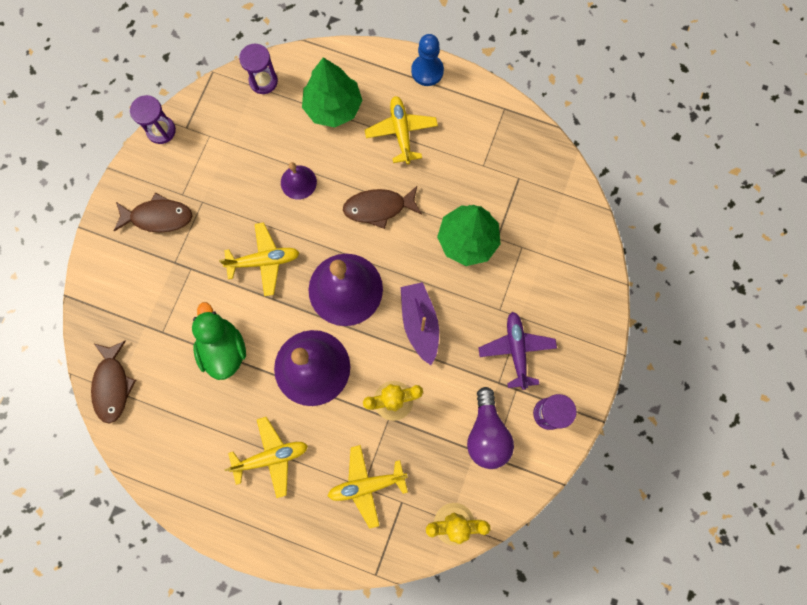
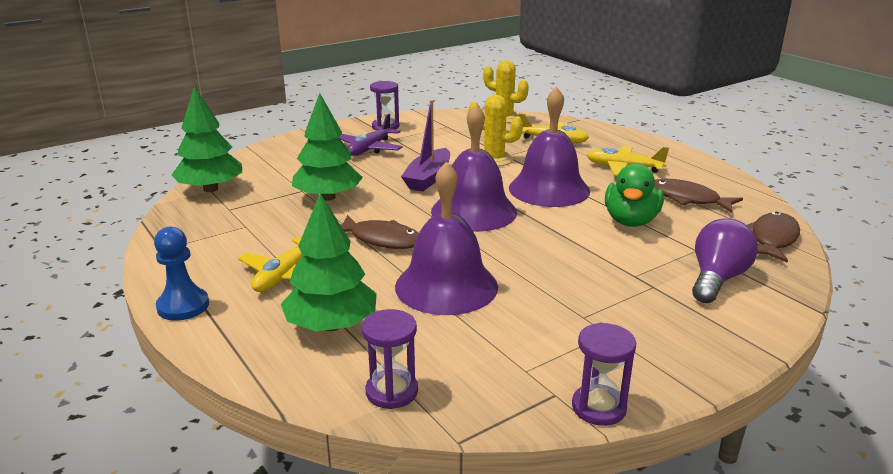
camera: 145 degrees left, 50 degrees down
brown fish [114,193,192,232] -> brown fish moved to [655,179,743,213]
yellow plane [219,222,299,296] -> none
purple bell [281,162,317,200] -> purple bell [395,162,498,315], size x1.99
purple light bulb [467,387,514,469] -> purple light bulb moved to [692,218,758,303]
none -> green tree [172,86,242,192]

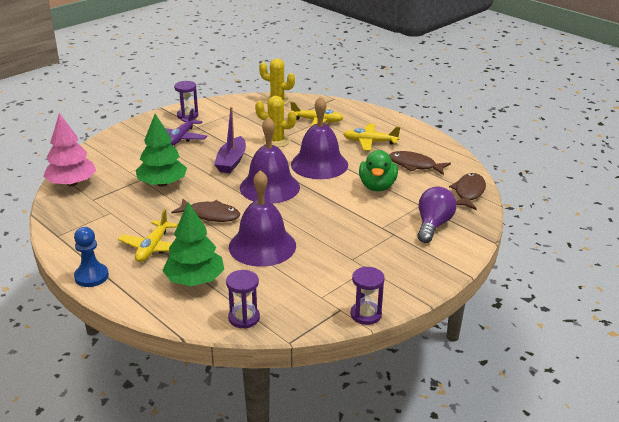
camera: 10 degrees left, 5 degrees up
green tree [172,86,242,192] -> pink tree [43,113,96,186]

